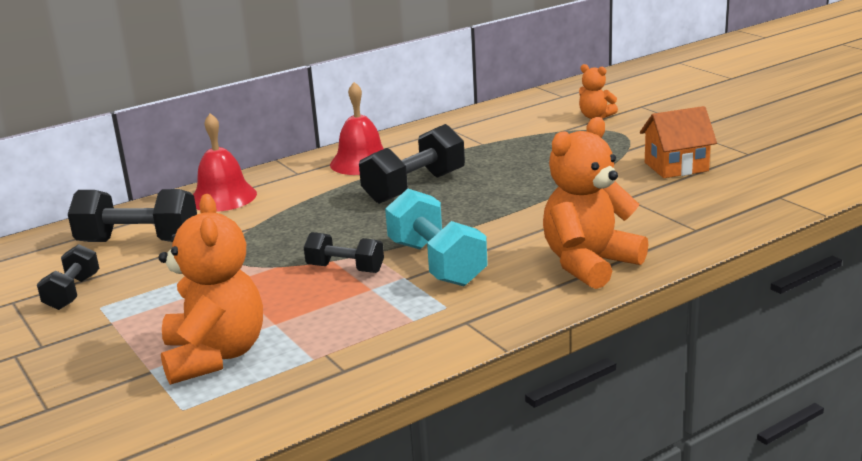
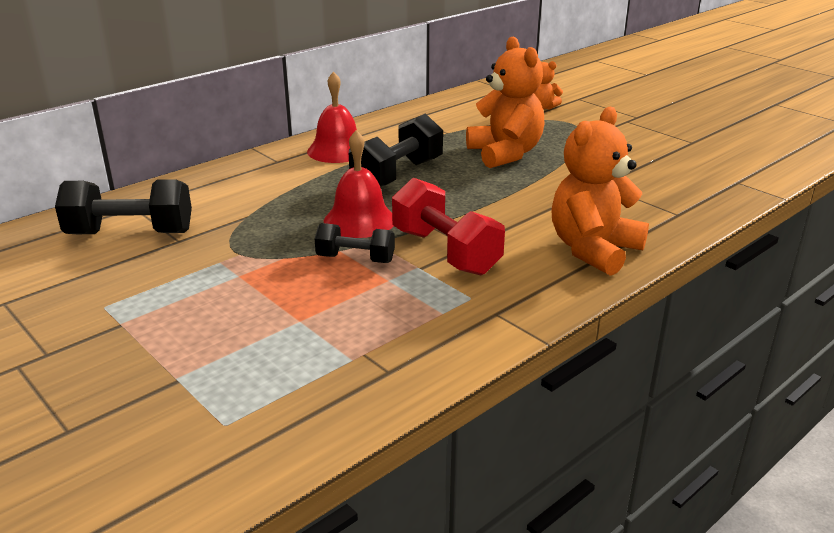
camera: 10 degrees left, 5 degrees up
black dumbbell [37,244,99,310] -> none
orange teddy bear [158,194,263,385] -> orange teddy bear moved to [466,36,545,168]
red bell [193,113,257,212] -> red bell moved to [324,130,393,238]
turquoise dumbbell [385,189,488,286] -> red dumbbell [392,178,505,276]
orange house [640,106,717,178] -> none

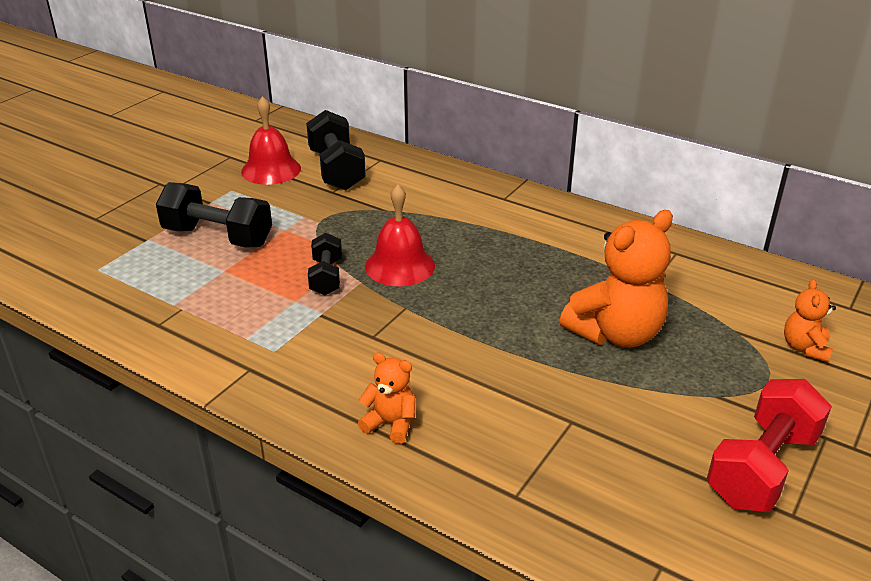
camera: 75 degrees right, 5 degrees up
red bell [307,71,357,163] -> red bell moved to [241,96,301,185]
black dumbbell [349,114,443,187] -> black dumbbell moved to [156,182,272,248]
red dumbbell [392,178,505,276] -> red dumbbell moved to [707,379,832,512]
orange teddy bear [551,107,649,276] -> orange teddy bear [358,352,415,444], size x0.51

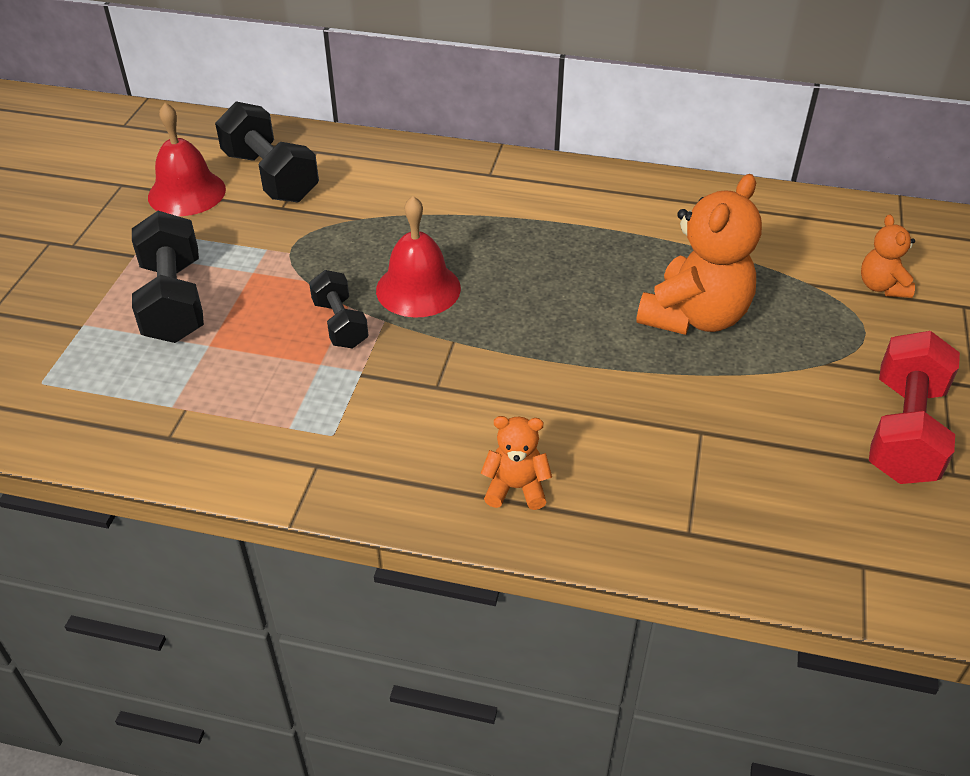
camera: 20 degrees left, 10 degrees up
black dumbbell [156,182,272,248] -> black dumbbell turned 75 degrees clockwise [132,211,204,343]

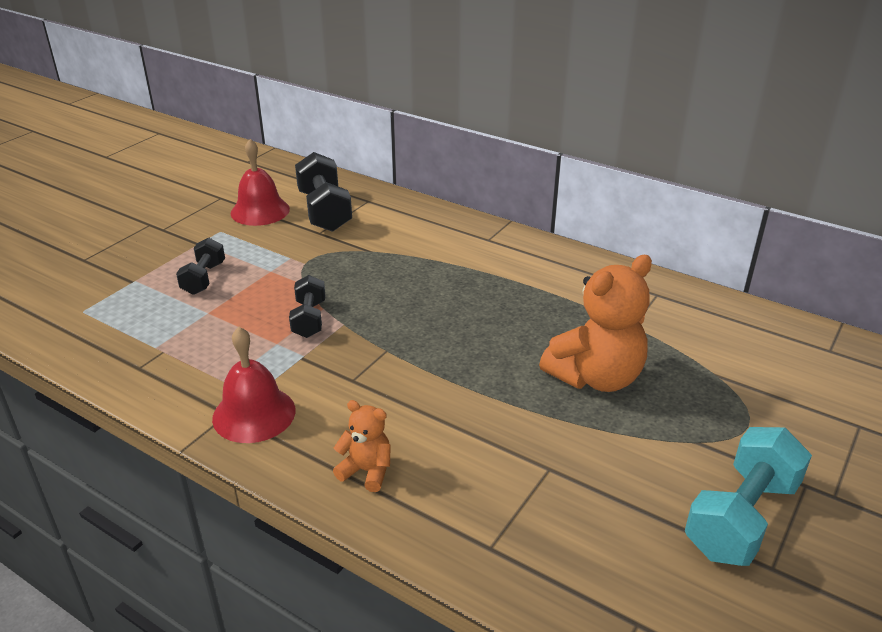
camera: 20 degrees right, 10 degrees down
black dumbbell [132,211,204,343] -> black dumbbell [176,237,225,295], size x0.60
red bell [376,196,461,318] -> red bell moved to [212,327,296,443]
orange teddy bear [861,214,915,298] -> none
red dumbbell [869,331,960,484] -> turquoise dumbbell [685,427,812,566]

